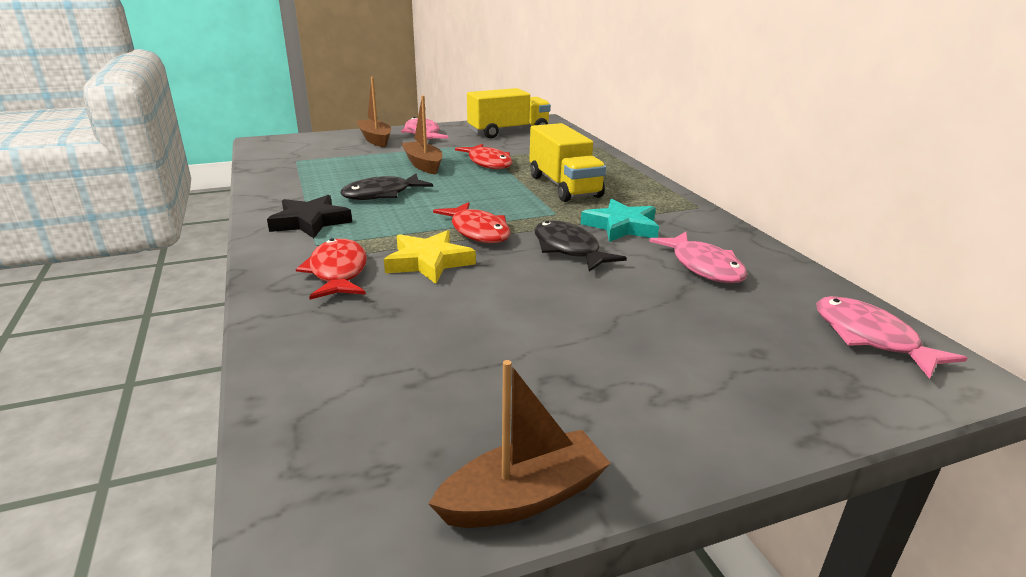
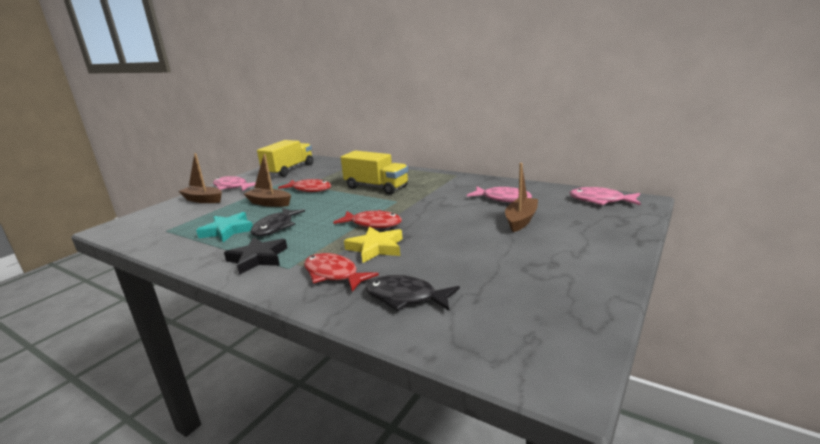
camera: 35 degrees left, 5 degrees down
brown boat [428,360,611,528] -> brown boat moved to [505,163,538,232]
black fish [534,220,627,272] -> black fish moved to [365,275,460,311]
turquoise star [581,199,659,242] -> turquoise star moved to [196,212,253,242]

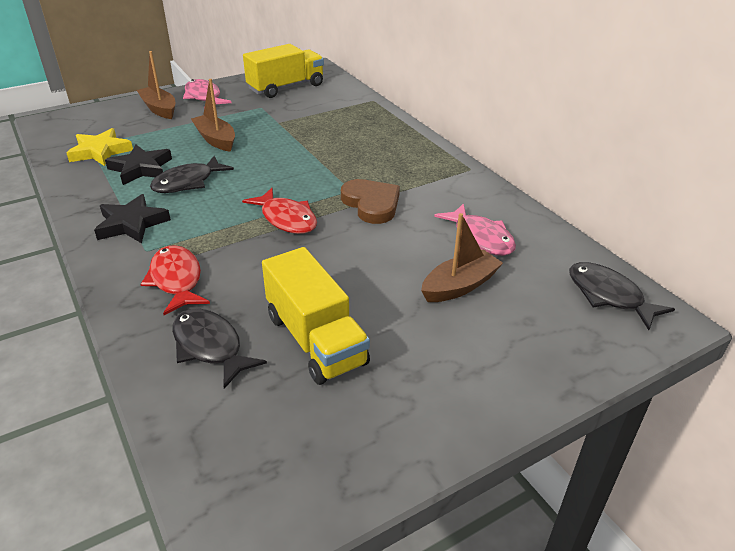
camera: 25 degrees right, 15 degrees up
turquoise star [196,212,253,242] -> black star [105,145,172,185]
red fish [278,179,331,192] -> none
yellow truck [341,151,408,195] -> yellow truck moved to [262,247,370,385]
yellow star [344,226,403,263] -> yellow star moved to [67,128,133,166]
pink fish [570,187,641,205] -> black fish [569,262,675,330]
none -> brown heart [341,179,400,224]

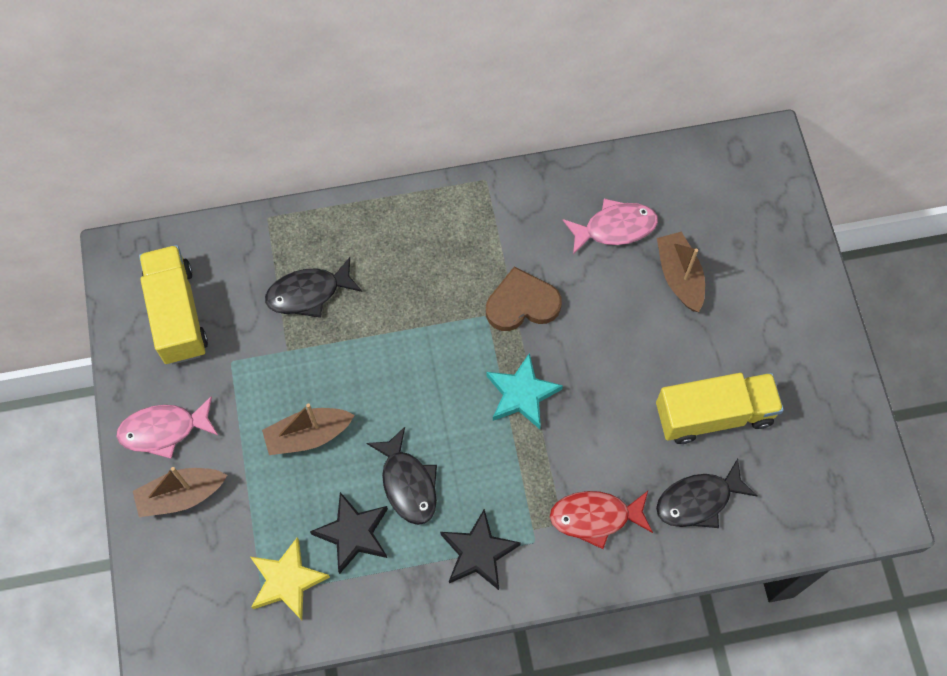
camera: 70 degrees left, 30 degrees up
red fish [242,188,317,234] -> turquoise star [486,353,563,429]
black fish [569,262,675,330] -> black fish moved to [265,257,362,318]

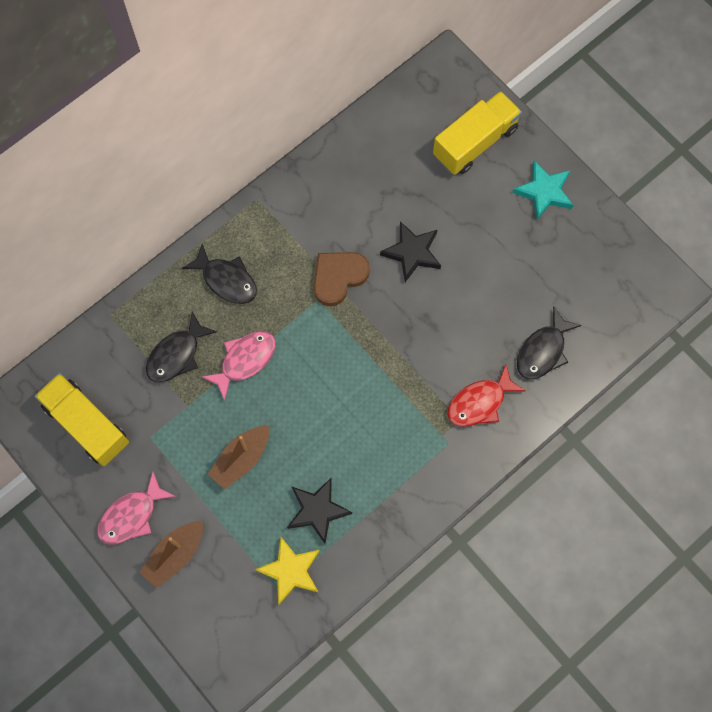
camera: 30 degrees left, 5 degrees up
black fish [366,427,437,525] -> black fish moved to [182,244,257,304]
black star [440,509,521,590] -> black star moved to [380,221,441,282]
turquoise star [486,353,563,429] -> turquoise star moved to [513,161,573,221]
pink fish [563,199,658,255] -> pink fish moved to [202,331,276,401]
yellow truck [656,373,784,444] -> yellow truck moved to [433,91,522,175]
brown boat [657,232,705,312] -> none

